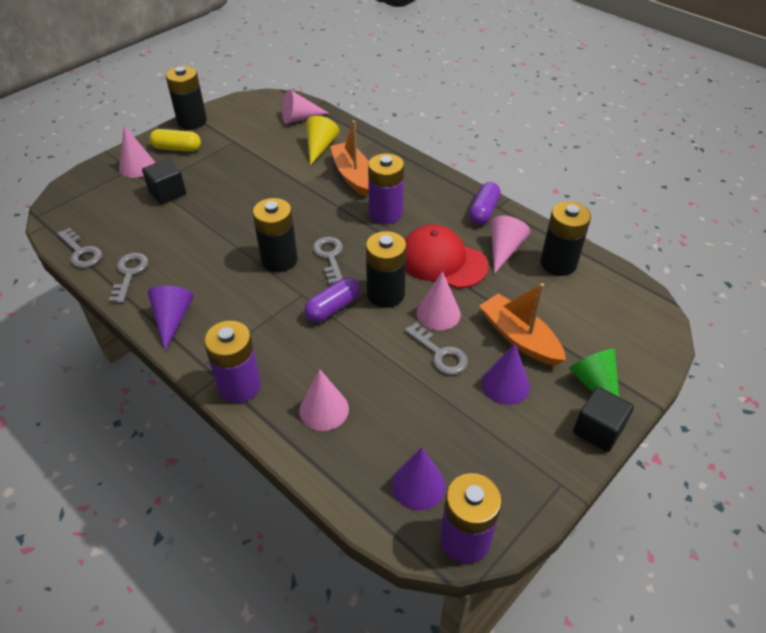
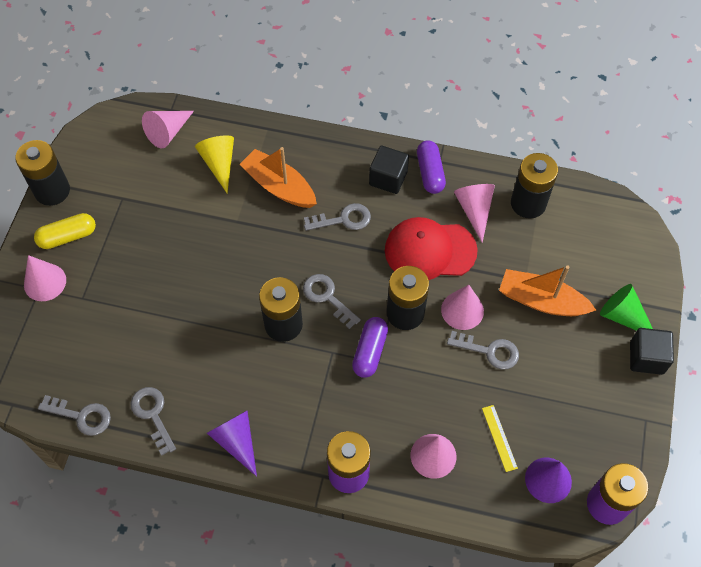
camera: 30 degrees left, 15 degrees up
black cube [142,159,186,205] -> black cube moved to [369,146,409,194]
purple battery [368,153,404,224] -> grey key [304,203,371,231]
purple cone [482,344,530,405] -> none
none -> yellow ruler [482,405,518,472]

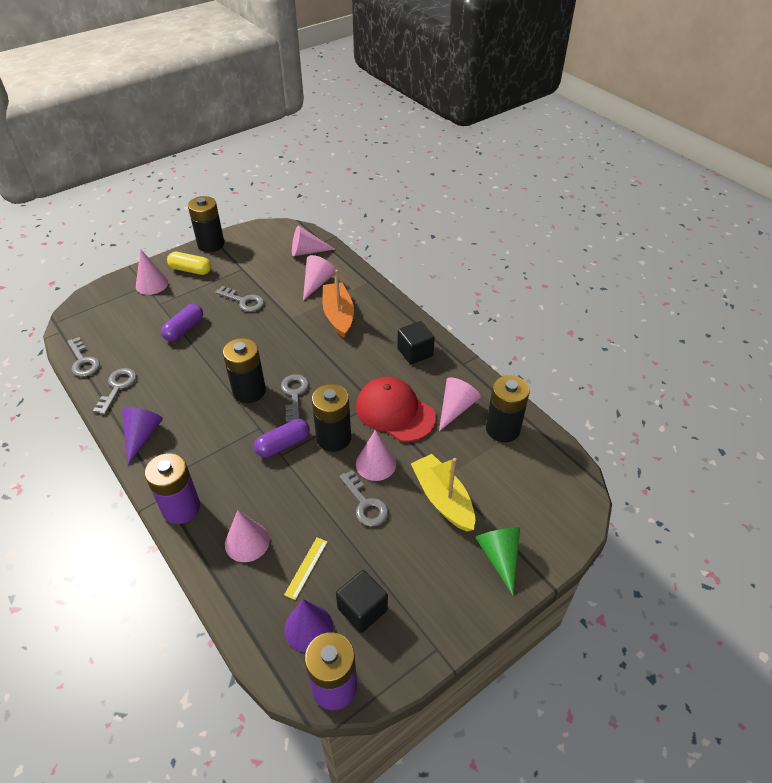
camera: 40 degrees right, 15 degrees down
yellow cone [195,136,234,193] -> pink cone [303,255,336,301]
grey key [304,203,371,231] -> grey key moved to [215,286,264,312]
purple capsule [417,140,446,194] -> purple capsule moved to [161,304,203,341]
orange boat [499,266,596,316] -> yellow boat [411,454,475,532]
black cube [630,328,674,375] -> black cube moved to [336,570,388,633]

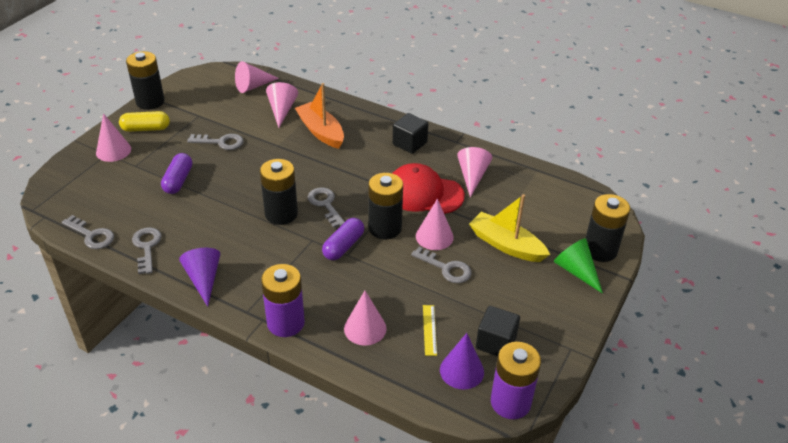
camera: 25 degrees left, 5 degrees down
black battery [486,375,530,442] -> black battery moved to [586,194,630,262]

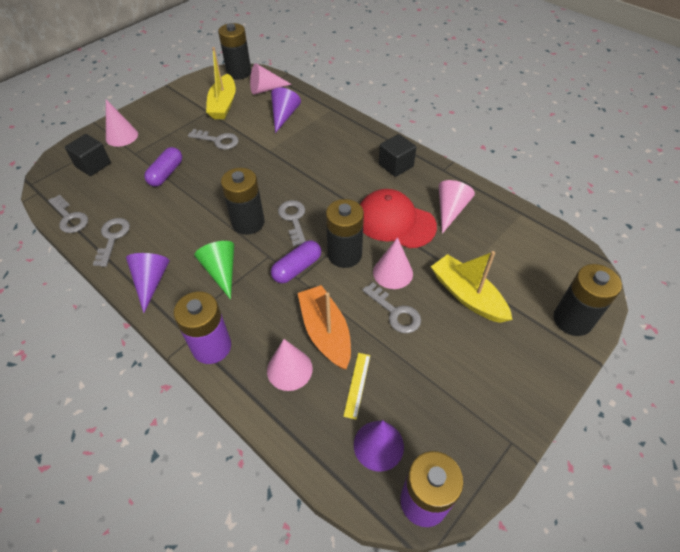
camera: 15 degrees right, 10 degrees up
yellow capsule [119,111,170,132] -> none
black battery [126,51,165,110] -> black battery moved to [218,23,251,79]
pink cone [266,82,298,128] -> purple cone [271,87,301,133]
orange boat [295,83,344,149] -> orange boat moved to [298,285,351,369]
black cube [476,306,520,356] -> black cube moved to [65,134,111,176]
green cone [554,238,603,294] -> green cone moved to [194,241,234,300]
none -> yellow boat [206,47,236,119]

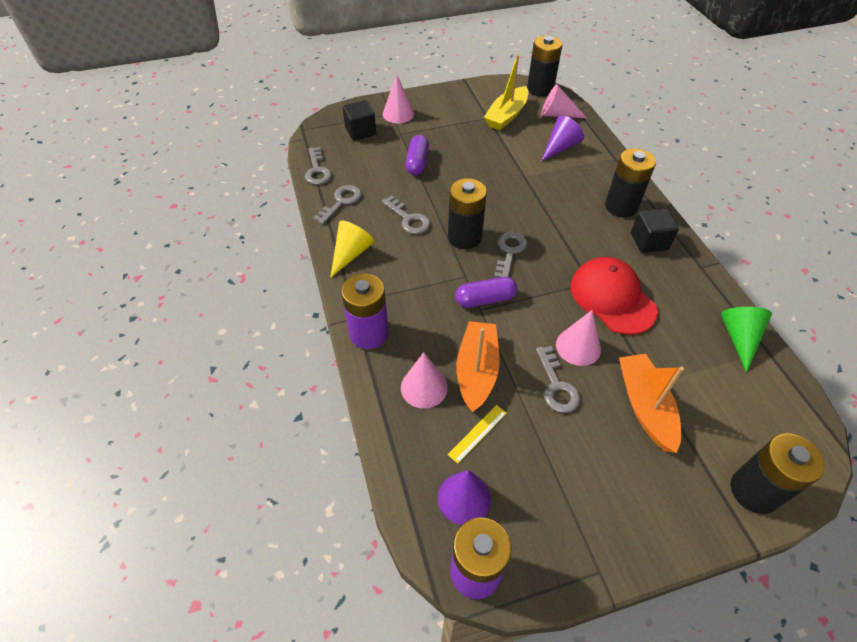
camera: 30 degrees right, 0 degrees up
purple cone [126,253,170,313] -> yellow cone [330,221,374,278]
purple capsule [144,147,182,187] -> purple capsule turned 45 degrees counterclockwise [405,135,429,175]
grey key [188,129,239,150] -> grey key moved to [382,196,430,234]
green cone [194,241,234,300] -> green cone moved to [721,307,772,373]
black battery [326,199,364,268] -> black battery moved to [605,148,656,217]
yellow boat [431,251,513,323] -> orange boat [619,354,684,453]
pink cone [439,180,475,234] -> none

